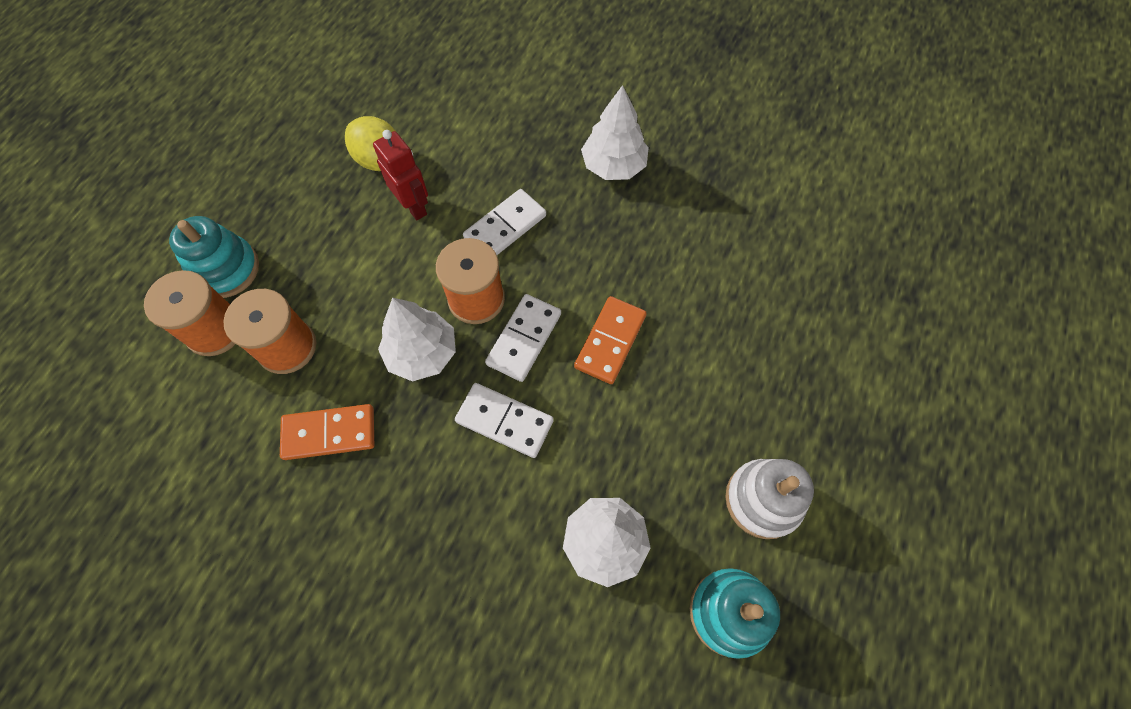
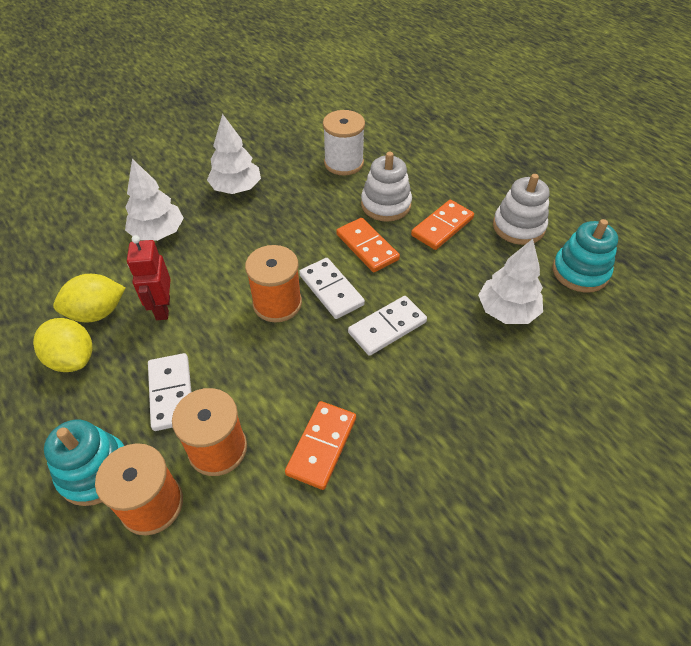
camera: 60 degrees left, 15 degrees down
red robot [373,130,428,220] -> red robot turned 90 degrees counterclockwise [127,235,171,320]
white tree [378,298,456,382] -> white tree moved to [125,159,184,241]
white domino [463,189,546,255] -> white domino moved to [148,353,191,431]
none -> yellow lemon [33,318,93,372]
none -> white spool [323,110,365,175]
none -> white stacking toy [361,152,412,222]
none -> orange domino [411,200,474,250]

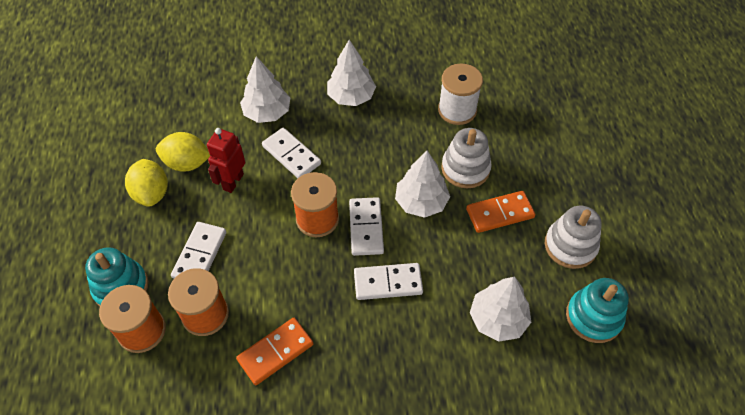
camera: 30 degrees right, 5 degrees up
orange domino [336,218,400,272] -> white tree [395,151,450,218]
none -> white domino [262,128,321,178]

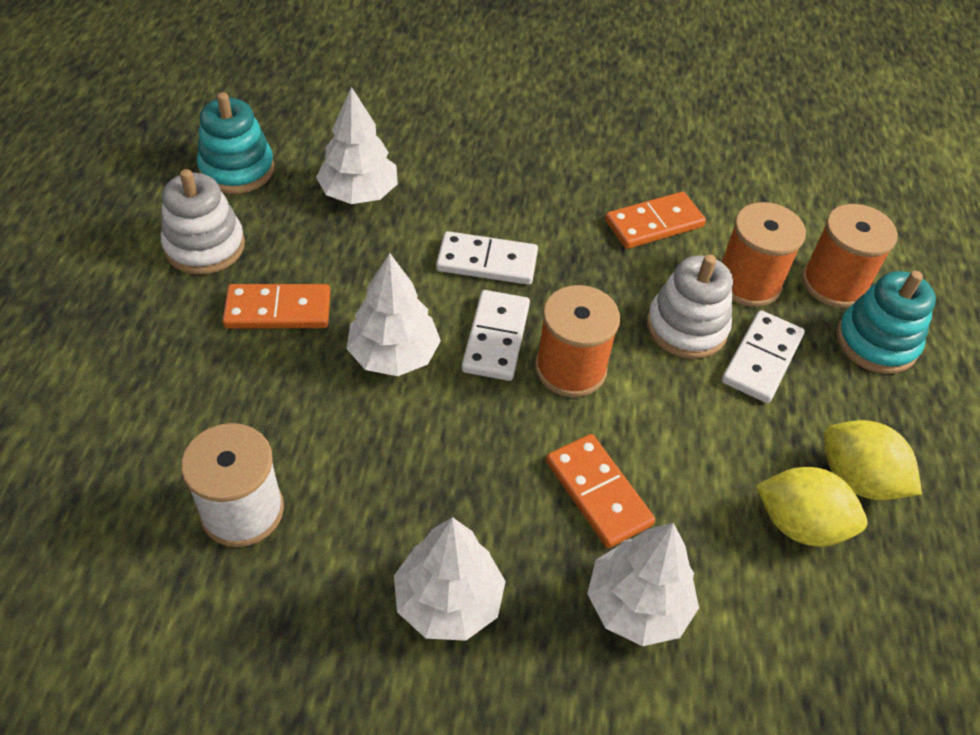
camera: 170 degrees left, 5 degrees down
yellow lemon [125,159,168,207] -> yellow lemon turned 45 degrees counterclockwise [824,420,922,500]
red robot [207,128,245,193] -> none
white domino [262,128,321,178] -> orange domino [546,434,655,548]
white stacking toy [441,128,492,189] -> white stacking toy moved to [647,254,733,359]

